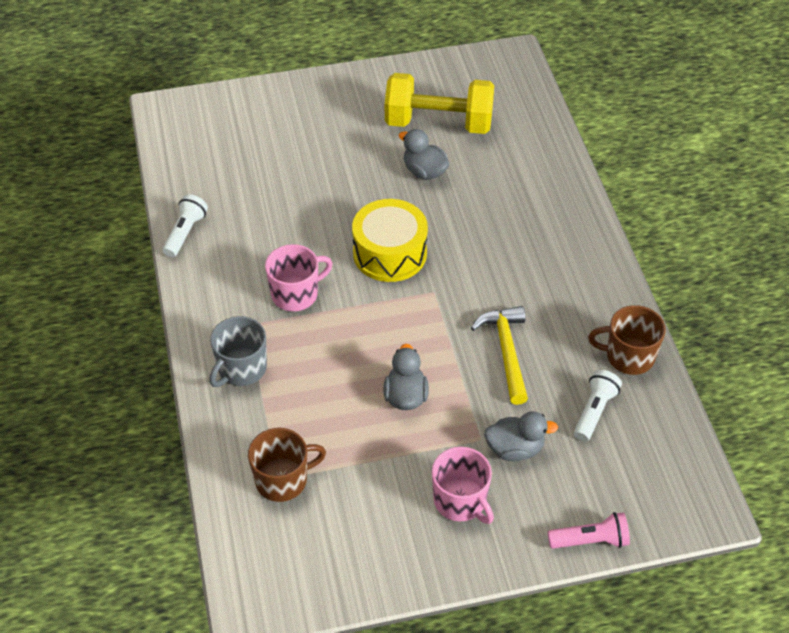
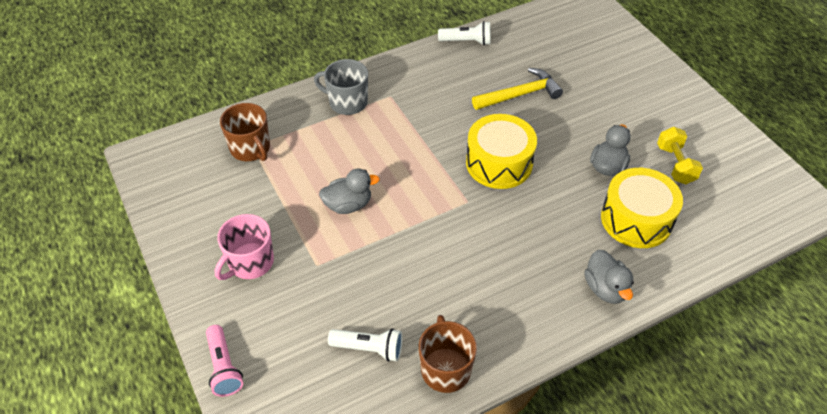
camera: 75 degrees right, 0 degrees up
pink mug [265,244,333,311] -> none
yellow dumbbell [385,73,494,134] -> yellow dumbbell [657,127,703,184], size x0.54
yellow hammer [471,306,528,405] -> yellow hammer moved to [472,68,563,110]
grey duck [484,411,558,461] -> grey duck moved to [584,250,634,304]
none -> yellow drum [601,168,683,248]

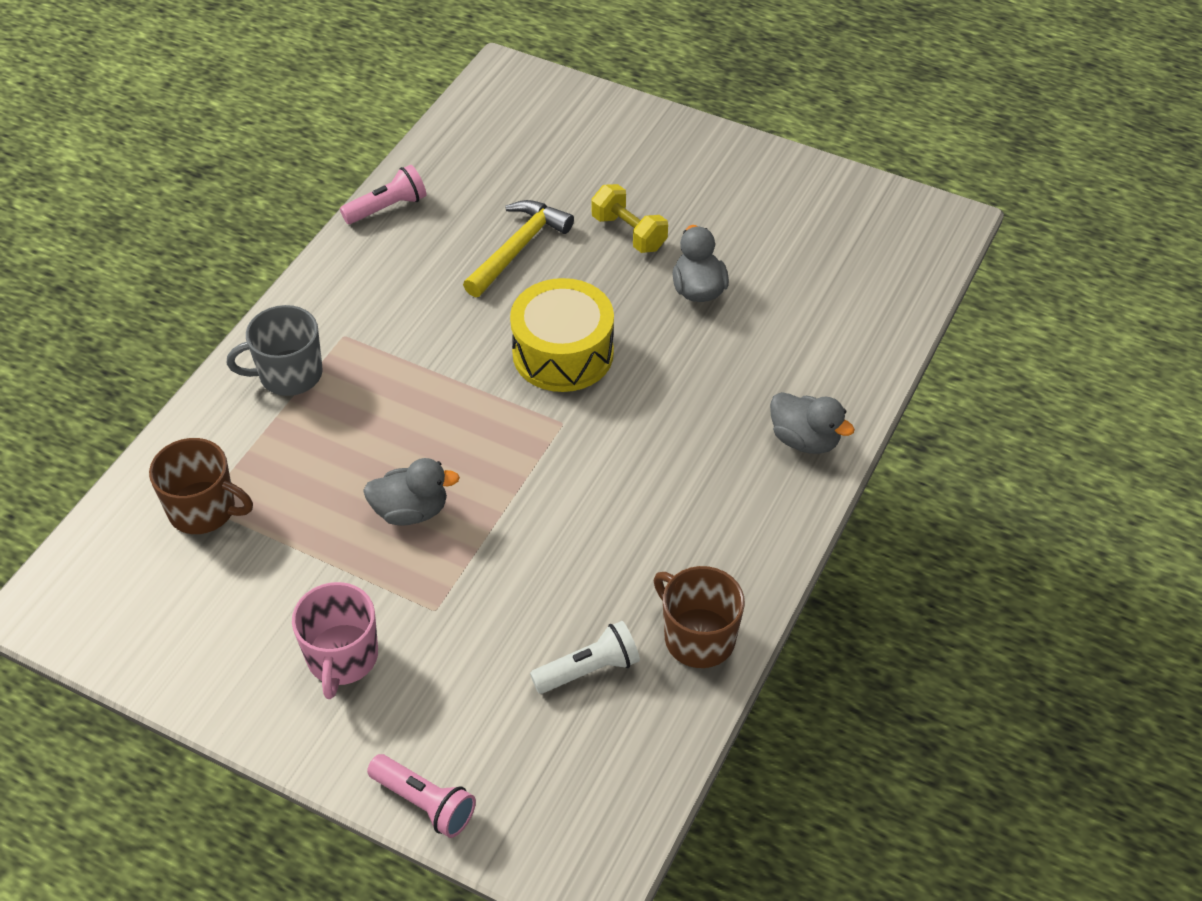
camera: 35 degrees left, 0 degrees up
grey duck [319,169,380,214] -> grey duck turned 45 degrees clockwise [363,458,460,526]
white flashlight [438,21,491,45] -> pink flashlight [340,165,426,224]
yellow drum [601,168,683,248] -> none
yellow dumbbell [657,127,703,184] -> yellow dumbbell moved to [592,184,668,253]

